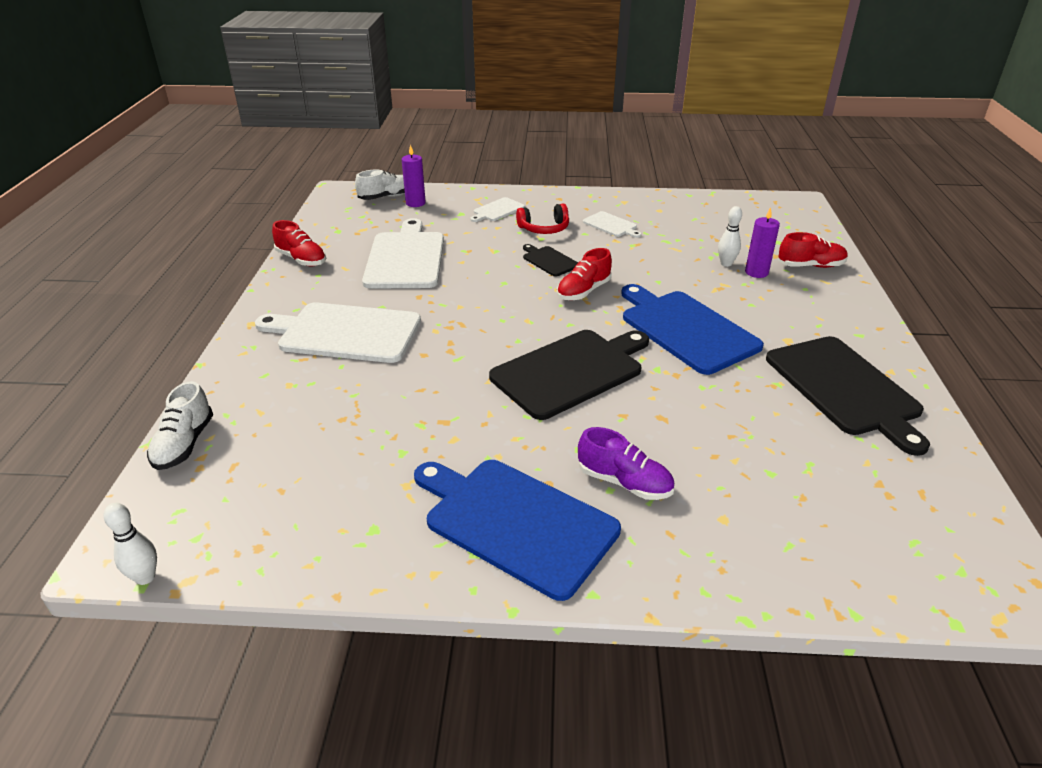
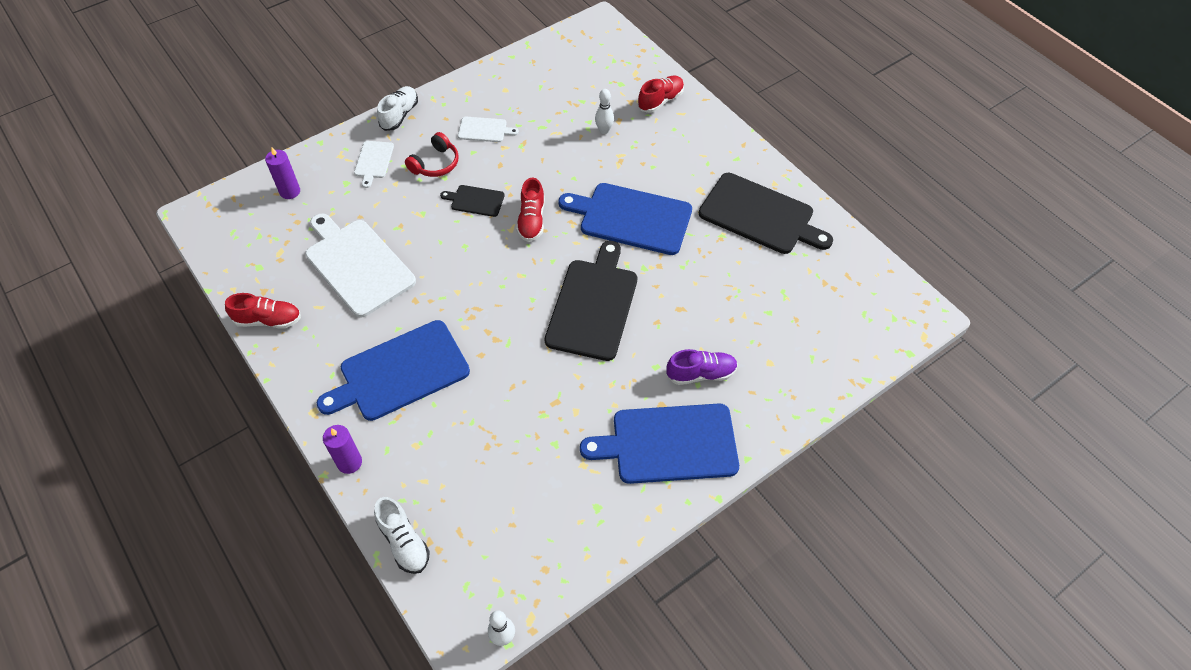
camera: 40 degrees left, 20 degrees up
white cutting board [255,302,421,363] -> blue cutting board [317,320,470,421]
white shoe [355,169,405,200] -> white shoe moved to [377,86,418,131]
purple candle [745,207,780,278] -> purple candle moved to [323,425,362,474]

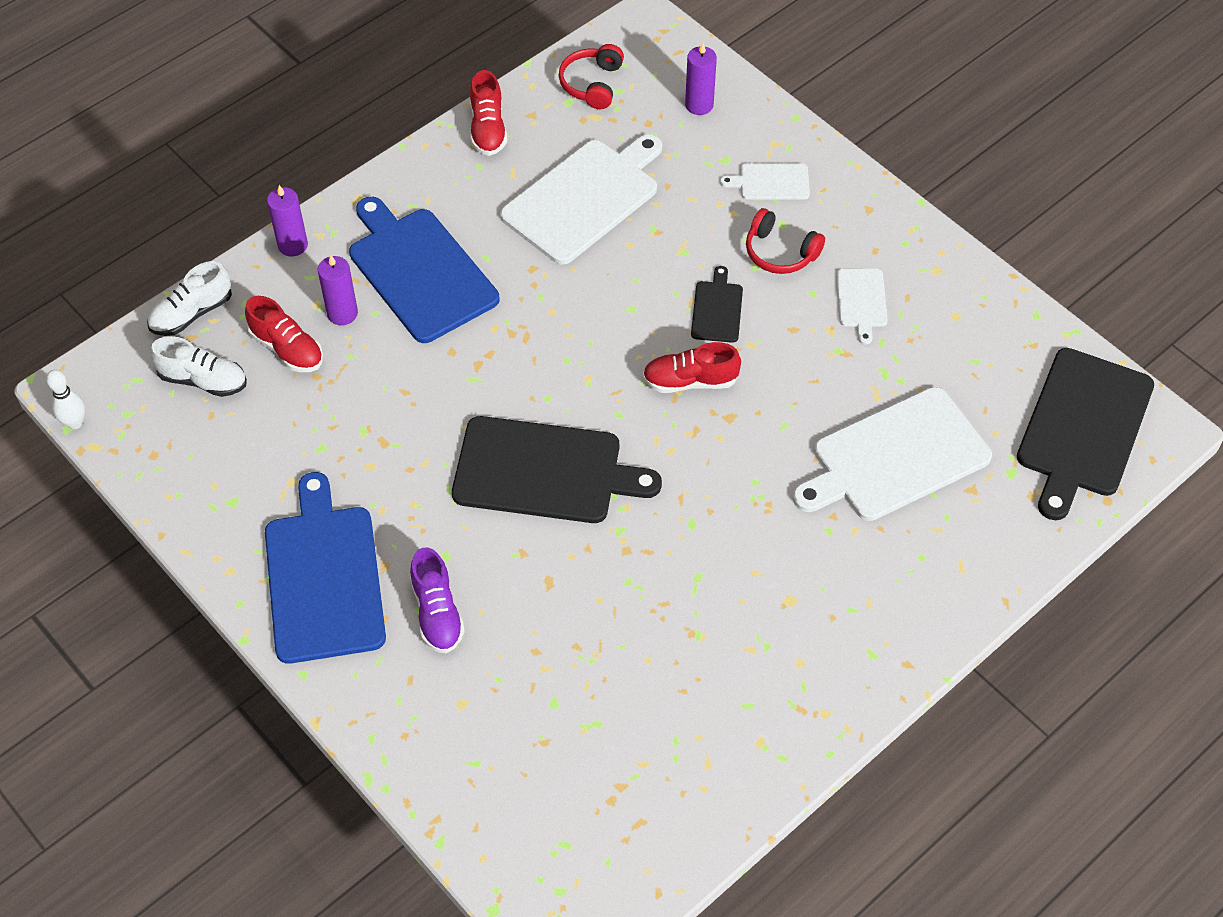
camera: 85 degrees right, 0 degrees up
white shoe [377,86,418,131] -> white shoe moved to [150,336,247,397]
blue cutting board [558,183,692,255] -> none
white bowling pin [595,89,614,134] -> white cutting board [793,387,992,521]
red shoe [638,75,684,113] -> red shoe moved to [245,296,323,372]
black cutting board [699,173,833,254] -> black cutting board moved to [1017,348,1154,520]
none -> purple candle [318,255,358,325]
none -> red headphones [559,44,624,109]

